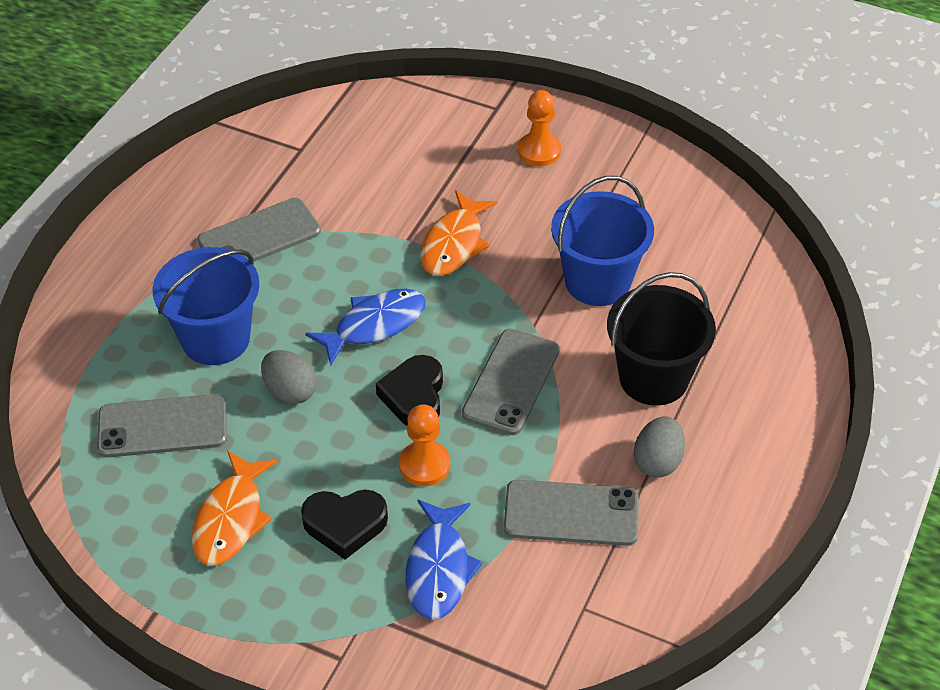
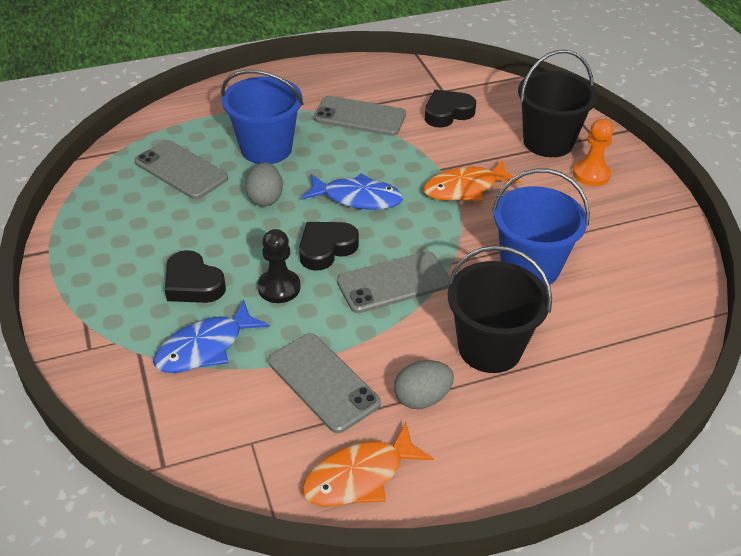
camera: 45 degrees right, 5 degrees down
orange fish [191,450,277,566] -> orange fish moved to [302,423,434,507]
orange pawn [399,404,450,486] -> black pawn [258,229,301,303]
none -> black heart [425,90,476,128]
none -> black bucket [518,50,598,157]

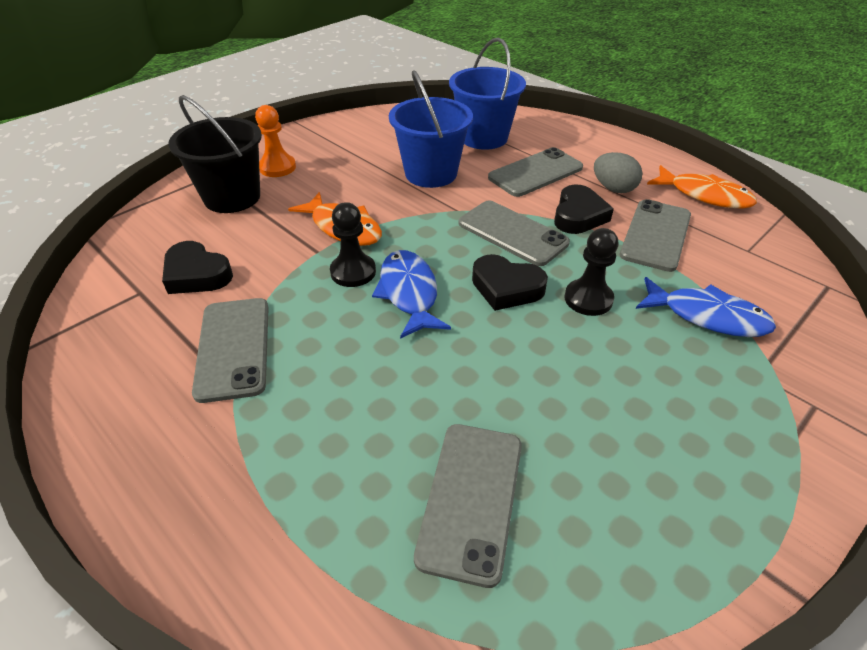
camera: 115 degrees left, 0 degrees up
black heart [165,250,226,303] -> black heart moved to [554,184,614,234]
blue bucket [221,70,304,164] -> blue bucket moved to [449,38,526,150]
grey egg [245,163,283,206] -> none
black bucket [448,245,552,373] -> grey phone [488,147,583,197]
none -> black pawn [330,202,376,287]

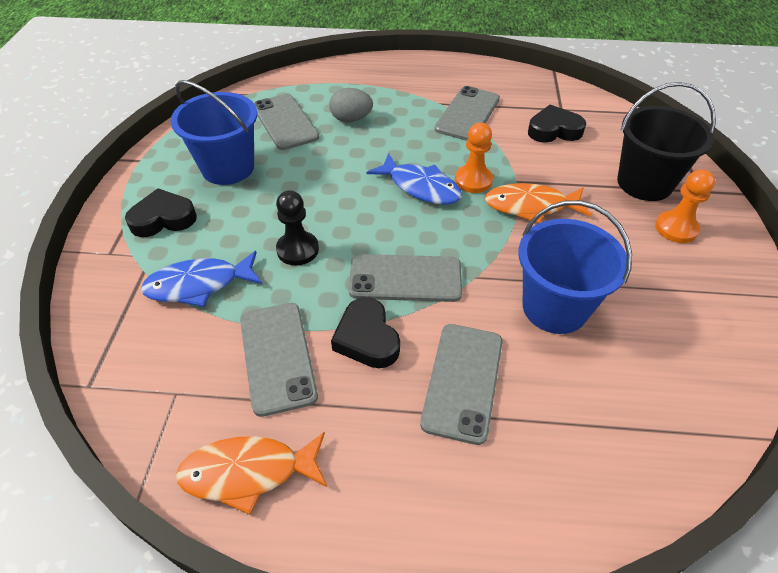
camera: 140 degrees right, 5 degrees up
grey phone [192,298,269,403] -> grey phone turned 75 degrees clockwise [435,86,500,141]
black pawn [330,202,376,287] -> orange pawn [455,123,493,193]
blue bucket [449,38,526,150] -> blue bucket moved to [171,80,257,185]
black heart [472,254,548,311] -> black heart moved to [125,188,197,237]
grey egg [594,152,643,193] -> grey egg moved to [329,88,373,122]

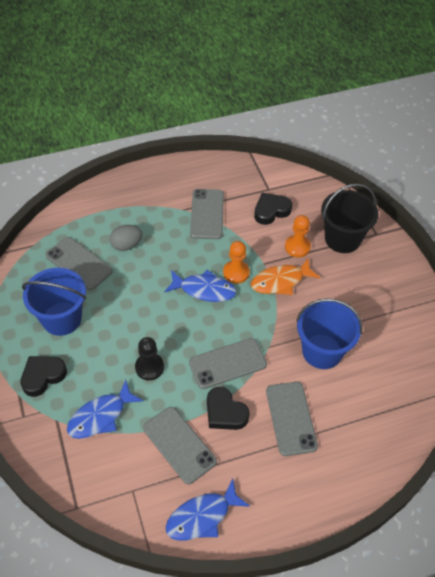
camera: 25 degrees left, 5 degrees up
orange fish [176,432,327,515] -> blue fish [166,479,250,541]
orange pawn [655,169,715,243] -> orange pawn moved to [285,215,311,257]

